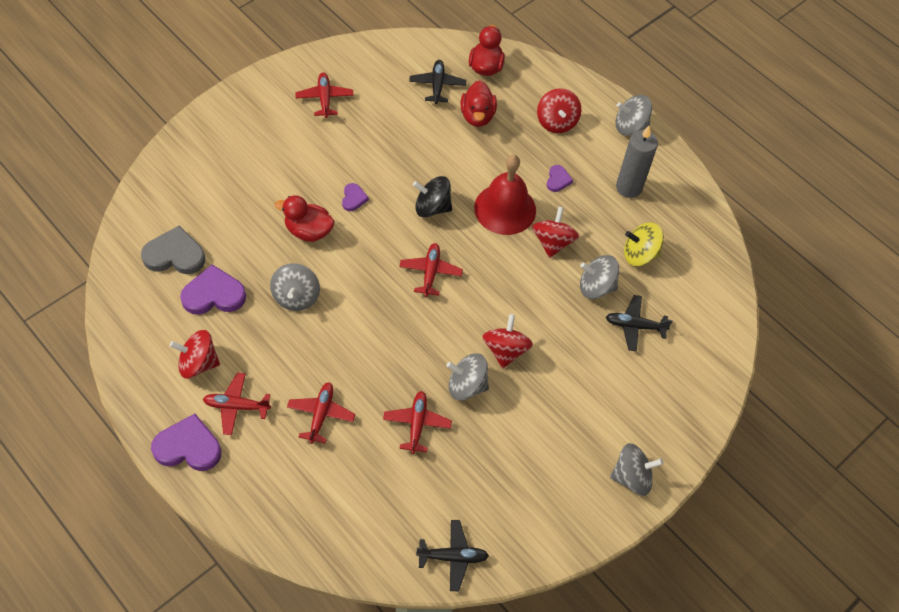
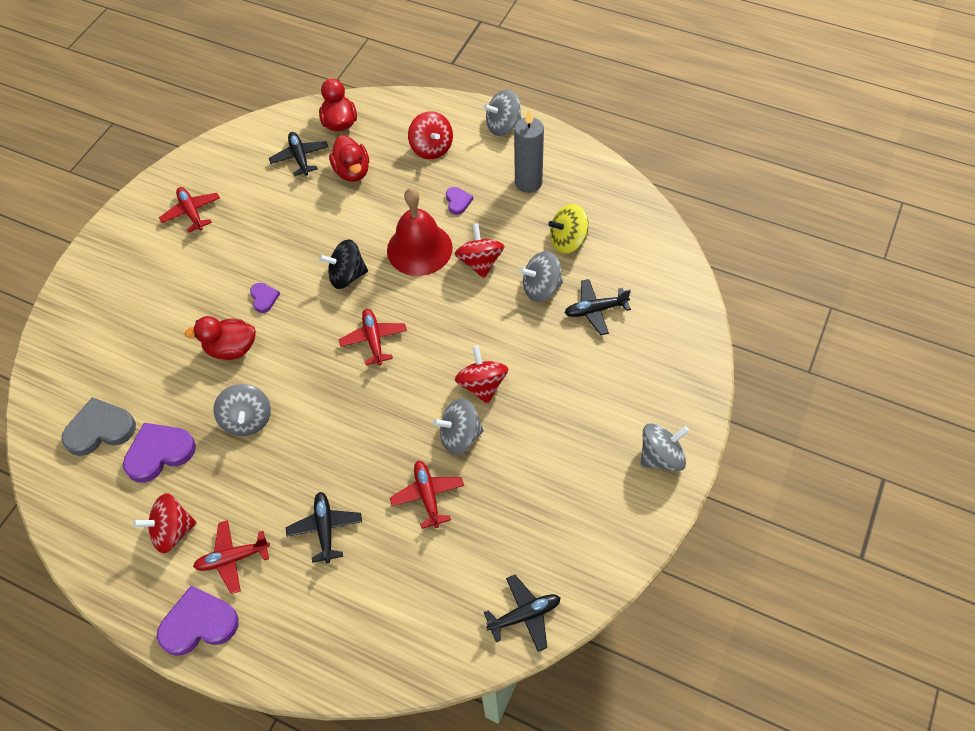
camera: 15 degrees left, 0 degrees up
red plane [287,382,355,444] -> black plane [286,492,362,563]

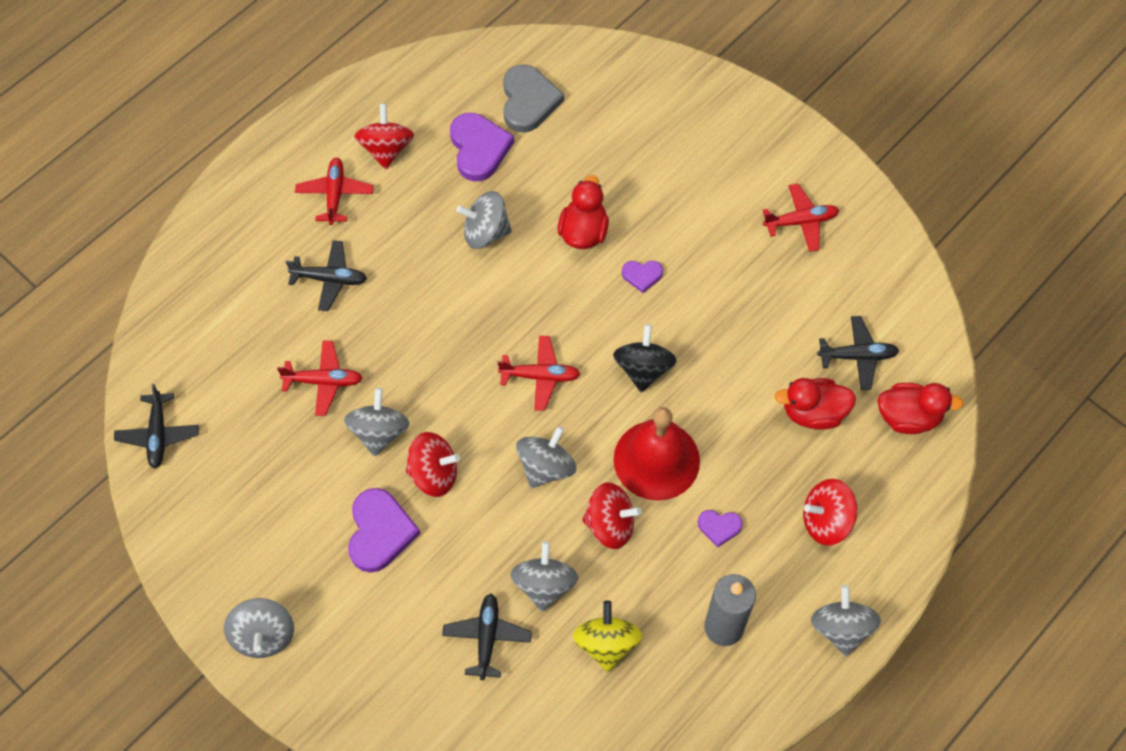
camera: 105 degrees right, 5 degrees up
purple heart [157,585,239,656] -> purple heart moved to [348,488,421,573]
none -> grey spinning top [516,426,576,488]

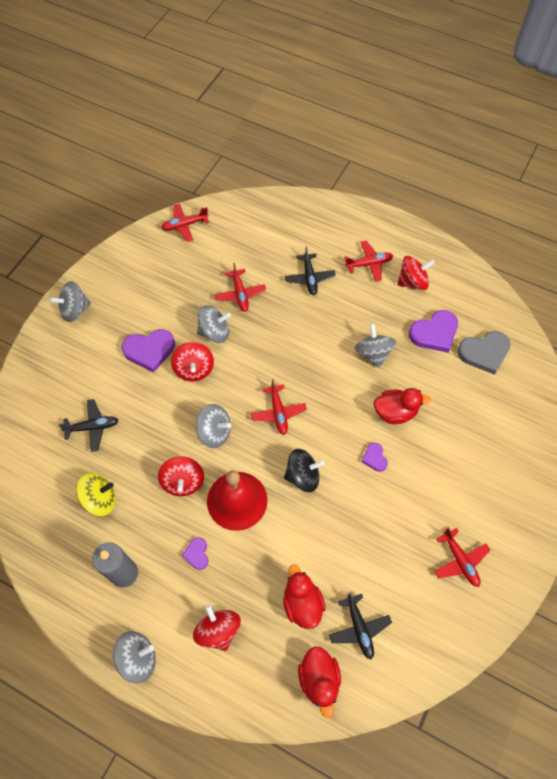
camera: 75 degrees right, 0 degrees up
black plane [114,384,199,468] -> red plane [161,203,209,242]
grey spinning top [510,541,578,612] -> none

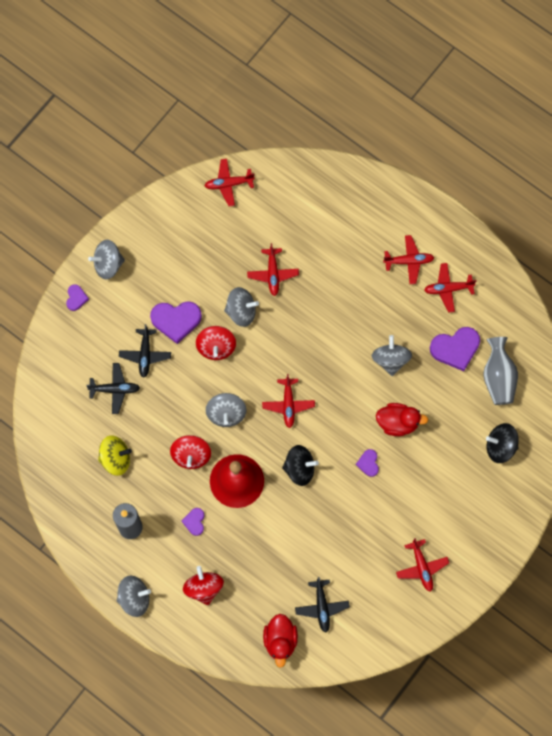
camera: 10 degrees right, 10 degrees up
grey spinning top [196,404,231,448] -> grey spinning top turned 60 degrees clockwise [206,393,246,427]
red duck [283,564,326,629] -> none
black plane [285,246,336,295] -> black plane moved to [119,324,171,378]
red spinning top [397,256,435,290] -> red plane [424,263,476,313]
grey heart [457,331,511,375] -> grey vase [483,337,518,405]
none -> purple heart [66,284,89,311]
none -> black spinning top [486,423,519,463]

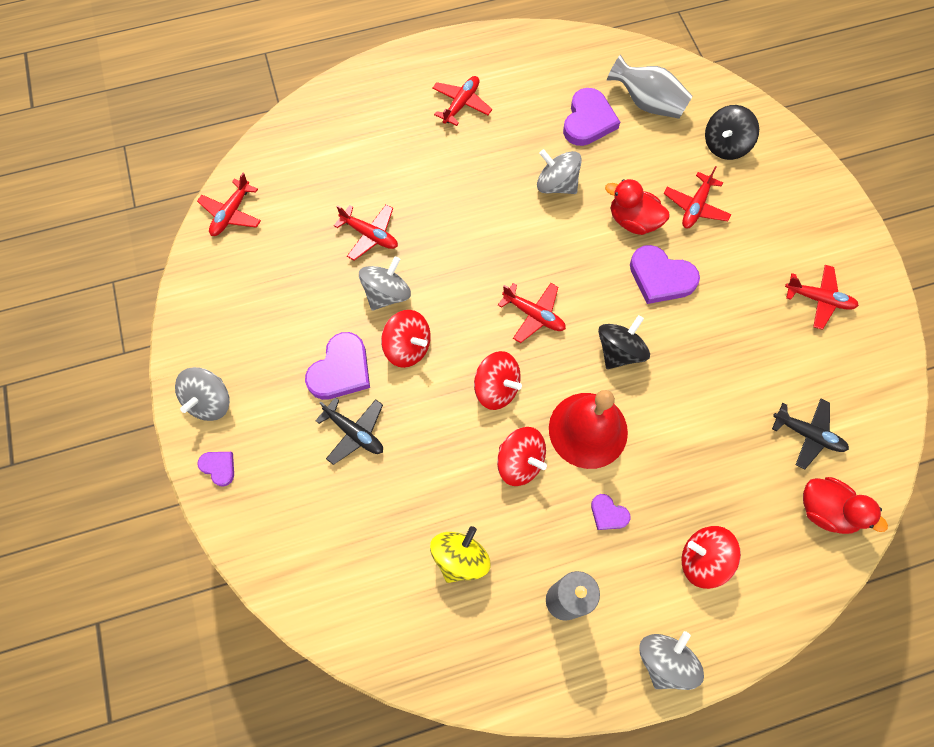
camera: 55 degrees left, 5 degrees down
black plane [86,363,140,414] -> none
grey spinning top [206,393,246,427] -> red spinning top [474,351,522,410]
purple heart [356,449,379,477] -> purple heart [630,245,700,304], size x1.90
red duck [376,403,428,436] -> red duck turned 105 degrees counterclockwise [605,179,670,235]
red plane [424,263,476,313] -> red plane moved to [664,166,731,228]

